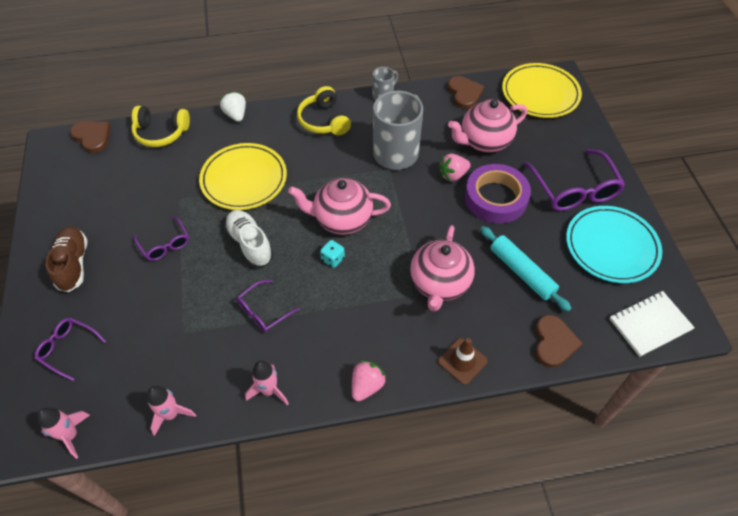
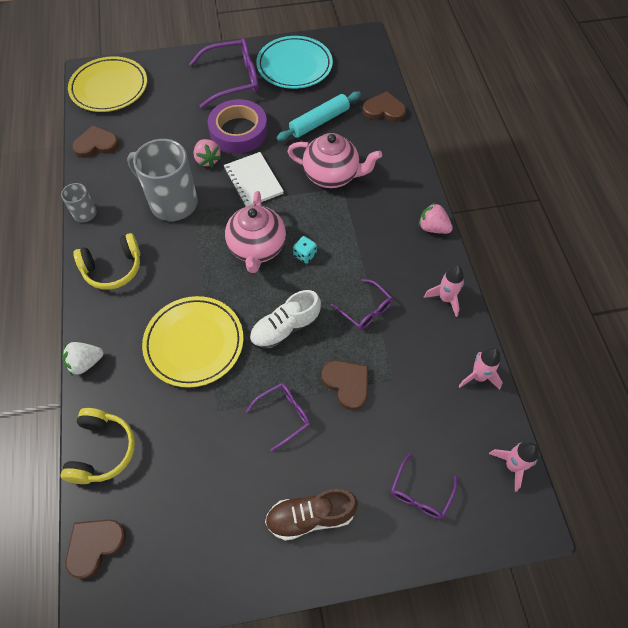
camera: 90 degrees left, 5 degrees up
brown traffic cone [438,338,488,385] -> none
pink teapot [448,99,527,152] -> none
white notebook [610,291,695,357] -> white notebook moved to [224,152,284,207]
none -> brown heart [321,360,368,410]

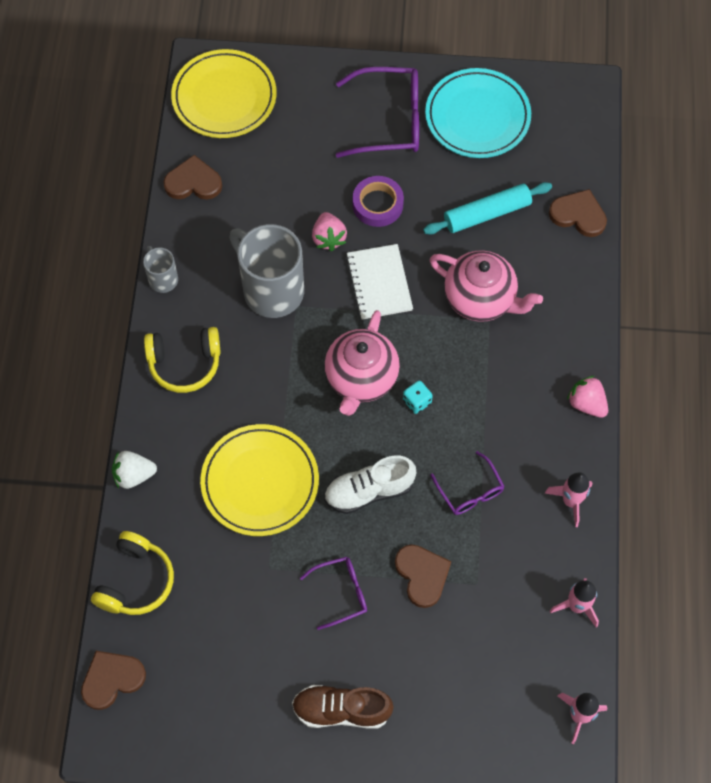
camera: 15 degrees right, 5 degrees up
purple tape [208,99,268,153] -> purple tape [353,176,404,227], size x0.66
purple glasses [391,453,457,519] -> none

